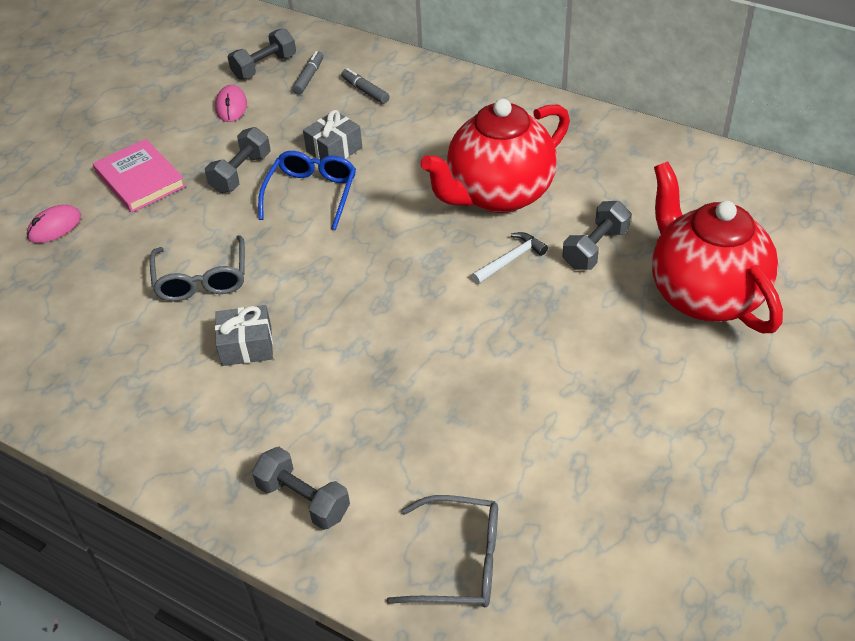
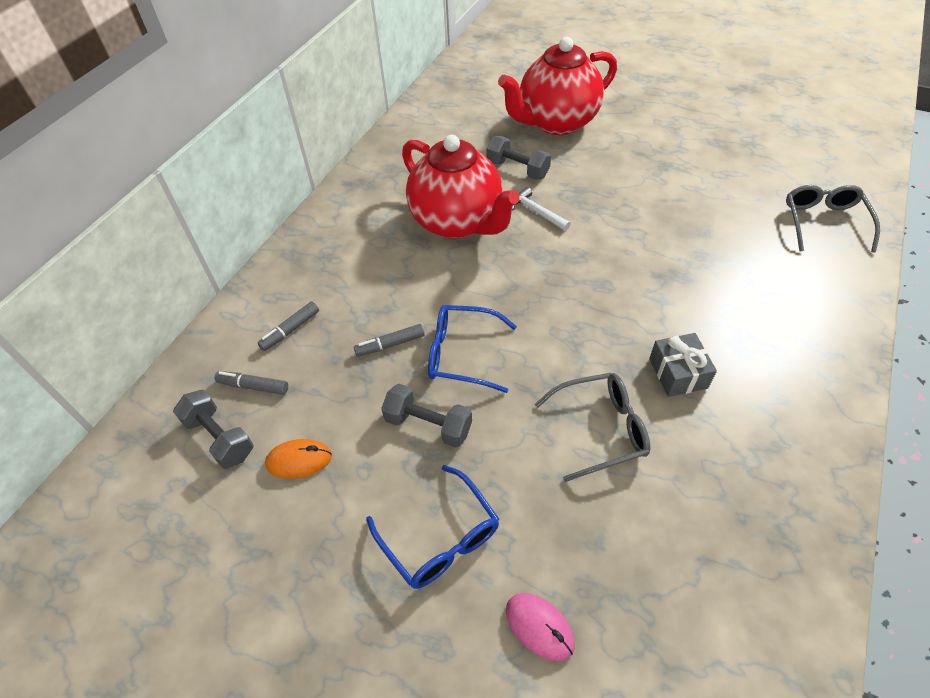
camera: 95 degrees left, 5 degrees up
pink book [93,139,186,213] -> blue glasses [366,465,499,589]
pink mouse [215,85,247,122] -> orange mouse [265,439,332,479]
grey dumbbell [252,447,350,530] -> none
grey gift [303,110,362,160] -> grey marker [354,324,425,357]

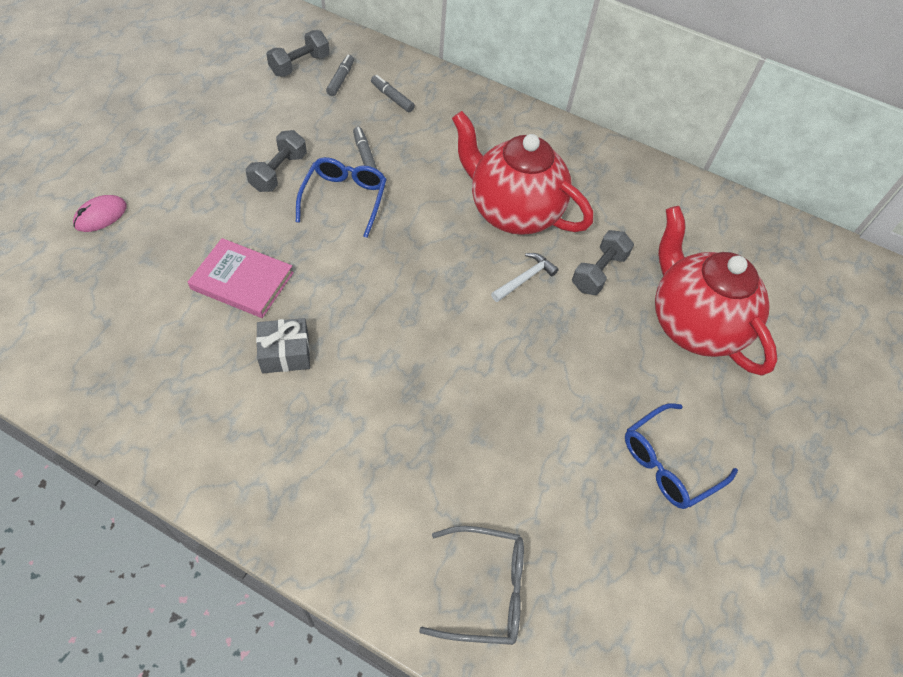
camera: 85 degrees right, 5 degrees up
orange mouse [265,439,332,479] -> none
blue glasses [366,465,499,589] -> blue glasses moved to [625,403,738,509]
red teapot [402,135,520,239] -> red teapot turned 75 degrees clockwise [452,111,593,235]
grey glasses [535,373,650,482] -> pink book [188,238,294,318]

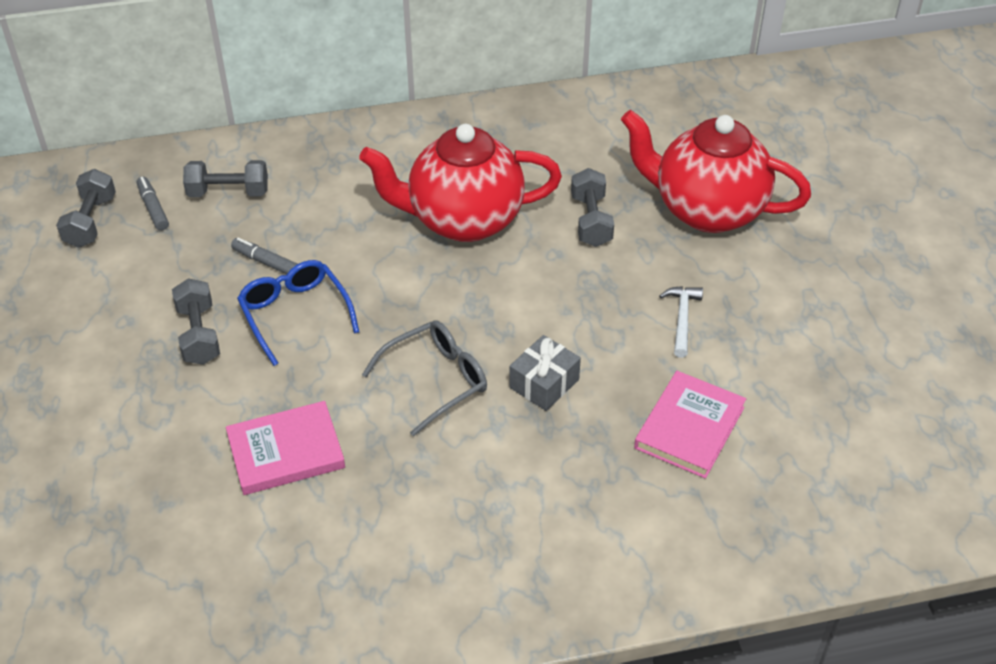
camera: 35 degrees left, 10 degrees down
pink mouse [73,195,127,232] -> none
grey gift [256,318,310,373] -> grey gift moved to [509,335,581,411]
grey marker [371,75,415,112] -> grey dumbbell [183,160,268,197]
grey glasses [419,526,524,645] -> grey glasses moved to [362,321,487,436]
white hammer [491,253,559,302] -> white hammer moved to [659,286,703,358]
blue glasses [625,403,738,509] -> none
none -> pink book [634,371,746,479]

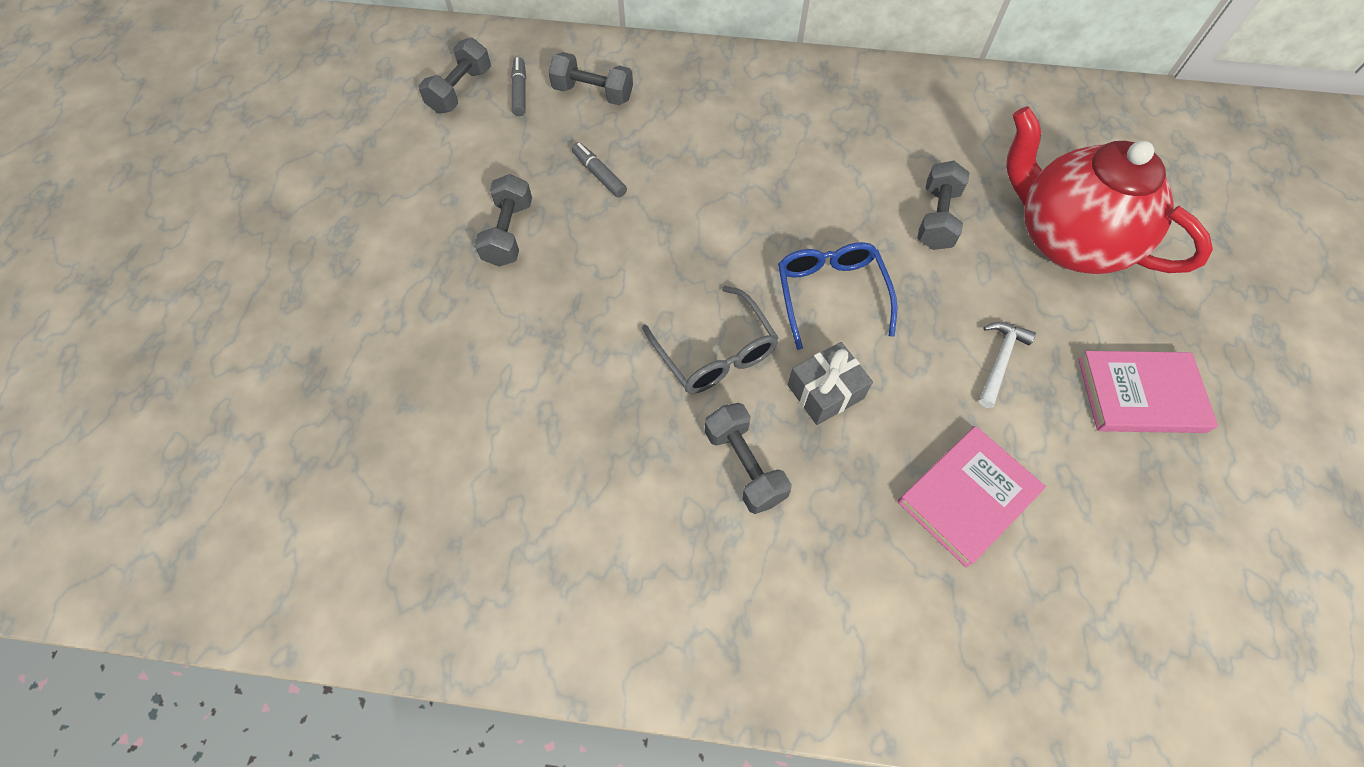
camera: 20 degrees right, 15 degrees up
pink book [226,401,345,495] -> pink book moved to [1078,351,1218,433]
blue glasses [237,260,359,366] -> blue glasses moved to [778,242,897,350]
red teapot [359,124,562,242] -> none
grey glasses [362,321,487,436] -> grey glasses turned 75 degrees clockwise [642,286,779,394]
none -> grey dumbbell [705,403,792,514]

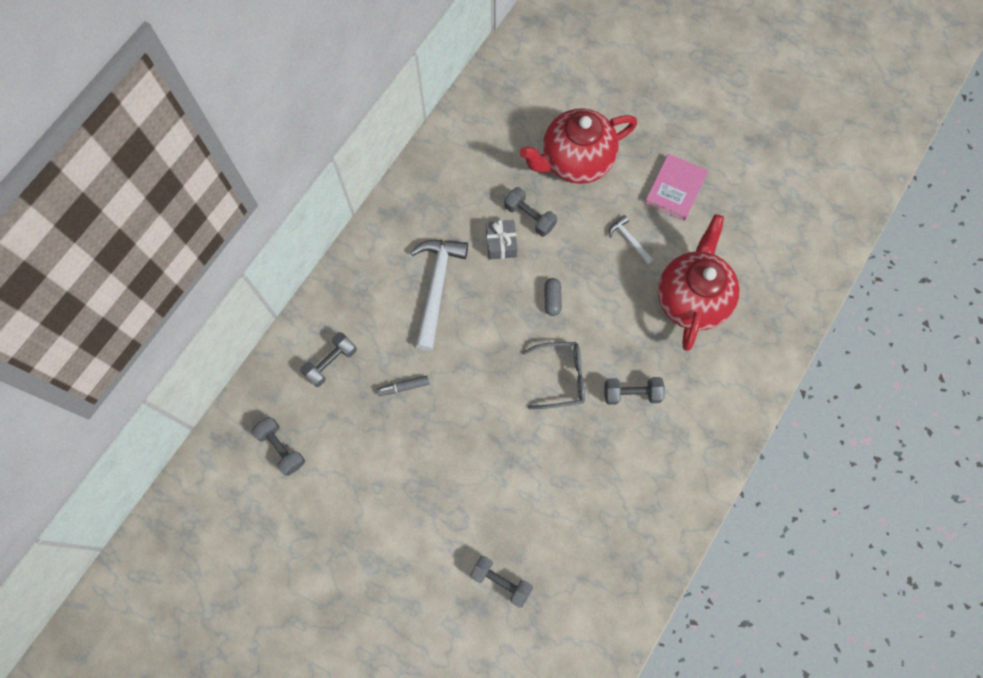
camera: 65 degrees left, 10 degrees up
grey dumbbell [475,174,532,267] -> grey dumbbell moved to [470,556,533,608]
grey marker [511,57,526,116] -> none
blue glasses [778,242,897,350] -> grey capsule [544,278,562,316]
grey gift [788,342,873,425] -> grey gift moved to [486,220,517,260]
pink book [898,426,1046,568] -> red teapot [658,214,740,351]
none -> white hammer [410,240,468,351]

